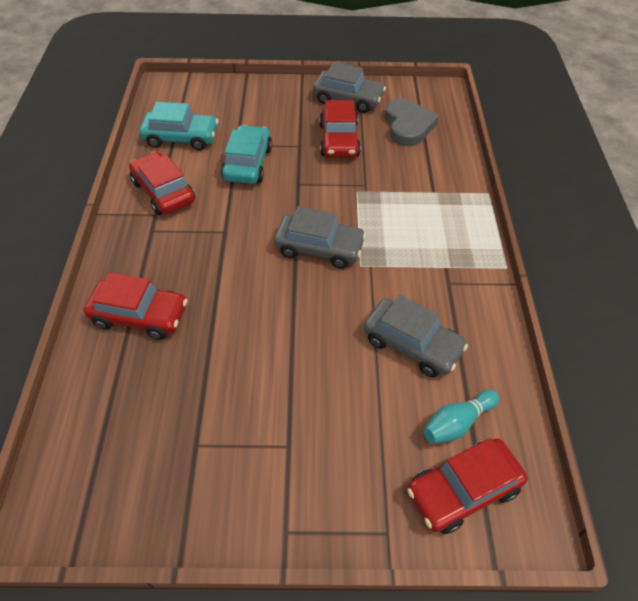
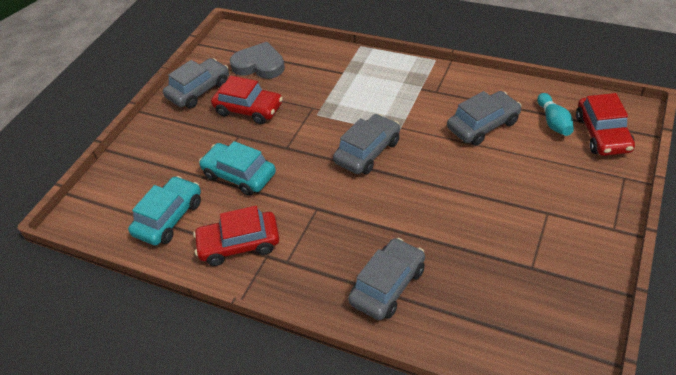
camera: 60 degrees left, 5 degrees down
red car [84,273,188,340] -> grey car [348,238,425,320]

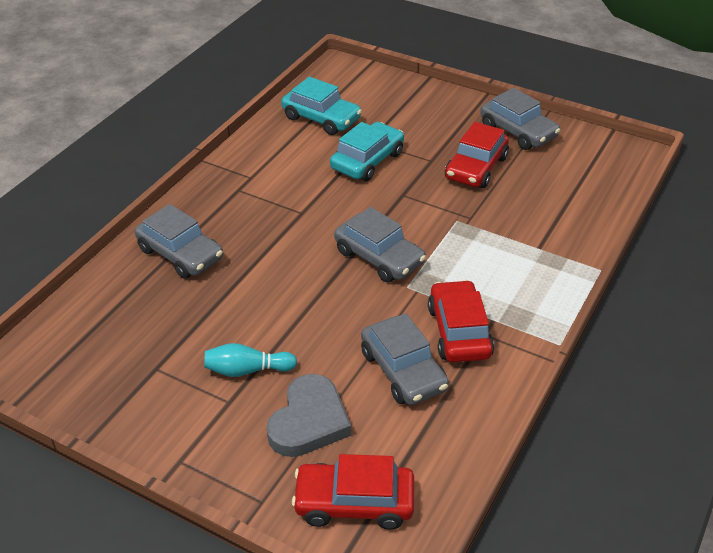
camera: 90 degrees right, 5 degrees down
red car [193,206,280,266] -> red car moved to [428,280,494,363]
grey heart [230,42,285,79] -> grey heart moved to [266,374,351,457]
turquoise bowling pin [537,93,574,136] -> turquoise bowling pin moved to [204,343,297,377]

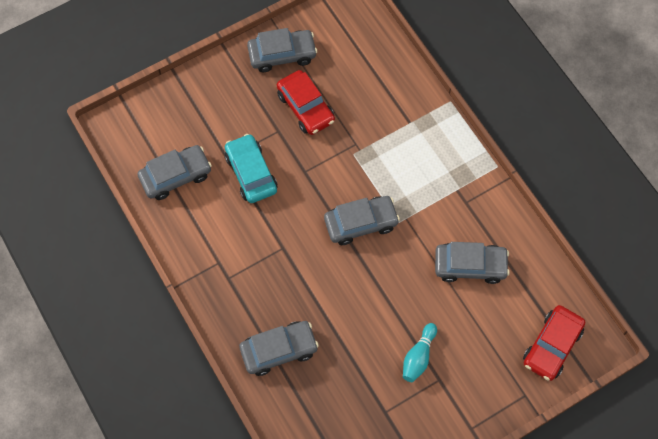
camera: 60 degrees left, 25 degrees up
grey heart [266,374,351,457] -> none
turquoise car [281,77,362,135] -> grey car [138,145,212,200]
red car [428,280,494,363] -> none

